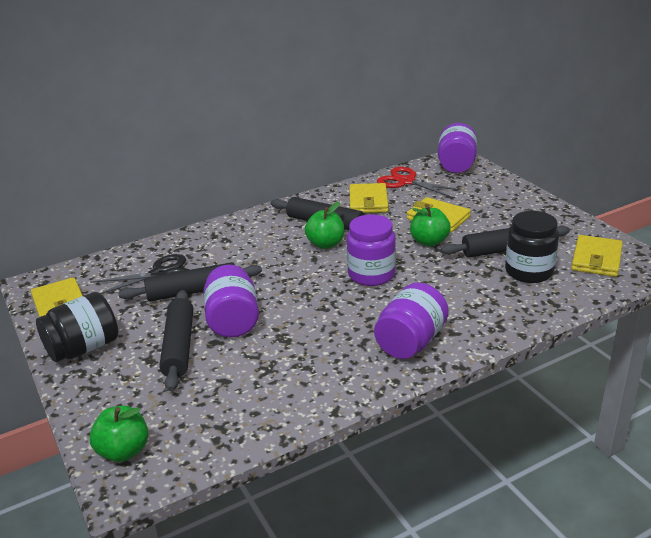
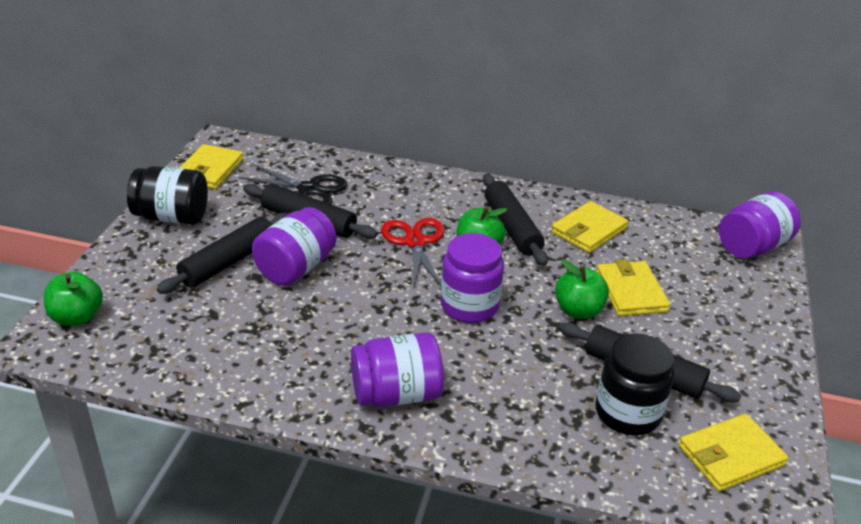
camera: 40 degrees right, 5 degrees up
red scissors [377,167,462,197] -> red scissors moved to [381,218,444,289]

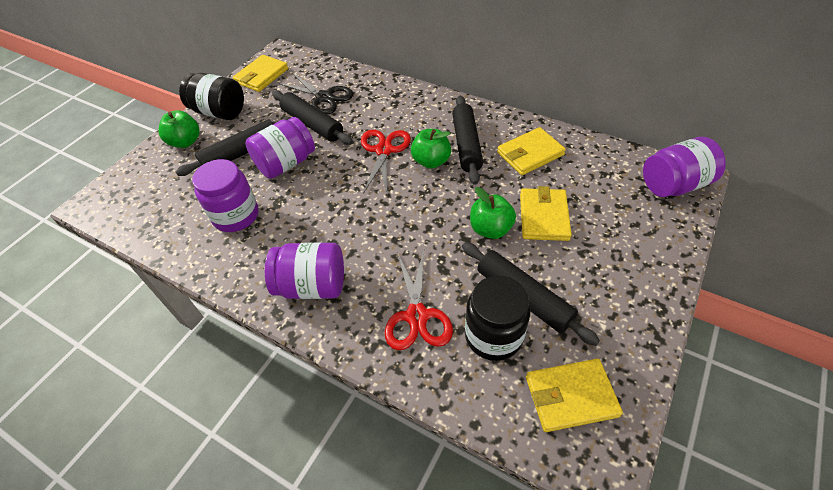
camera: 20 degrees right, 15 degrees up
green apple [44,272,103,326] -> green apple moved to [158,110,199,148]
purple jar [440,233,504,323] -> purple jar moved to [192,159,258,232]
none -> red scissors [385,250,453,350]

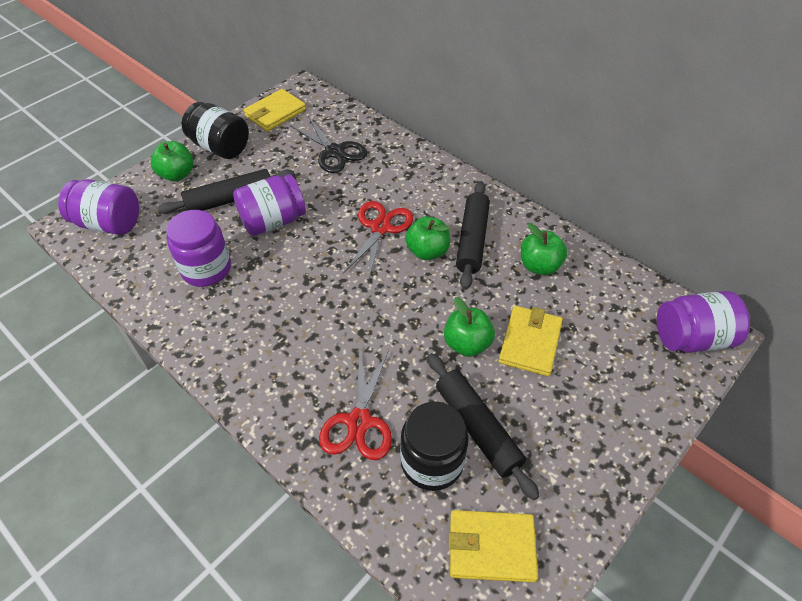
camera: 10 degrees right, 0 degrees up
purple jar [265,242,344,299] -> purple jar moved to [58,179,139,235]
black rolling pin [272,90,353,145] -> none
yellow wallet [497,127,566,175] -> green apple [521,223,567,275]

